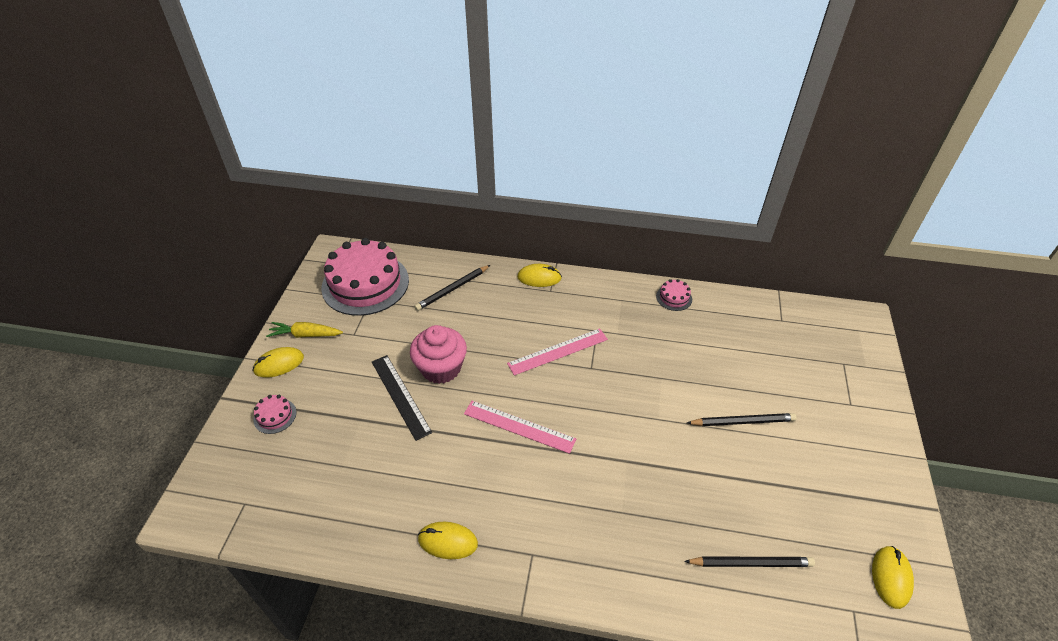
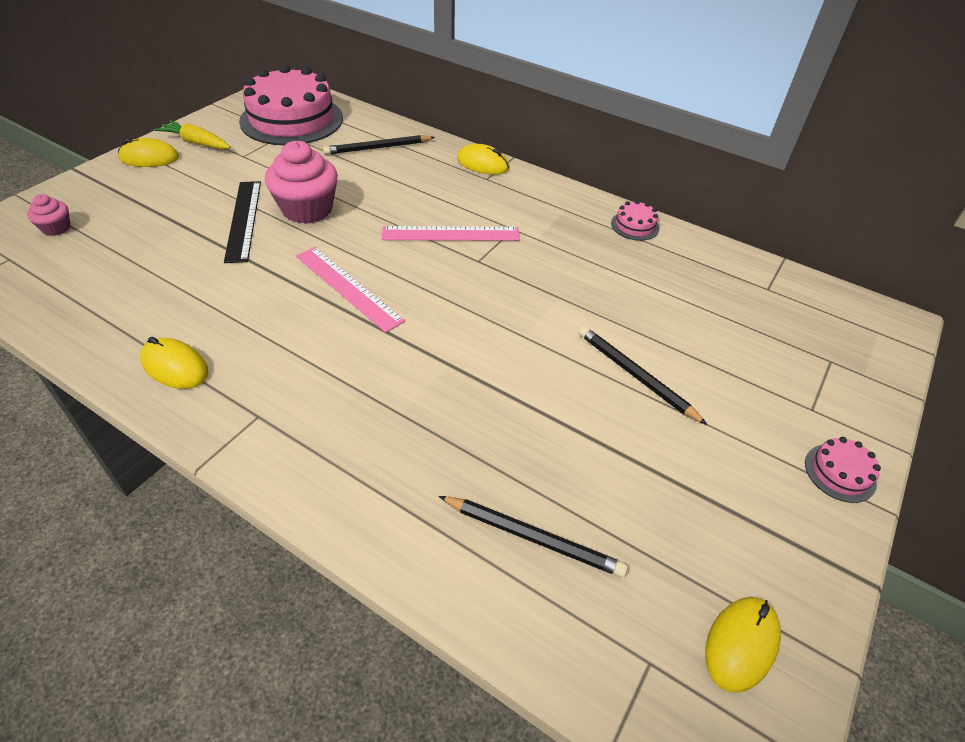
camera: 20 degrees right, 0 degrees up
pink cake [253,395,296,434] -> pink cake moved to [805,437,881,503]
black pencil [687,413,797,426] -> black pencil turned 150 degrees counterclockwise [579,326,707,425]
none -> pink cupcake [27,194,70,236]

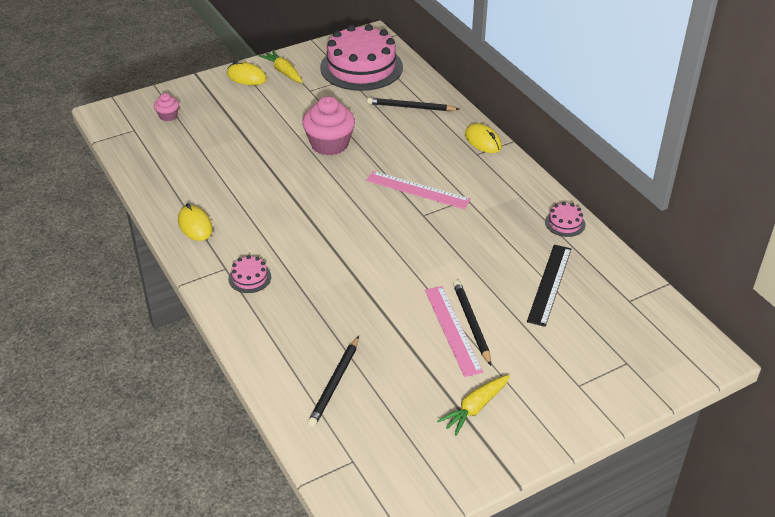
camera: 30 degrees right, 5 degrees down
black ruler [224,181,261,263] -> black ruler moved to [527,245,571,327]
pink ruler [296,247,405,333] -> pink ruler moved to [425,286,483,377]
black pencil [439,496,628,578] -> black pencil turned 60 degrees clockwise [307,336,359,428]
yellow mouse [705,597,781,693] -> none
pink cake [805,437,881,503] -> pink cake moved to [228,255,271,293]
none -> yellow carrot [437,375,510,436]

